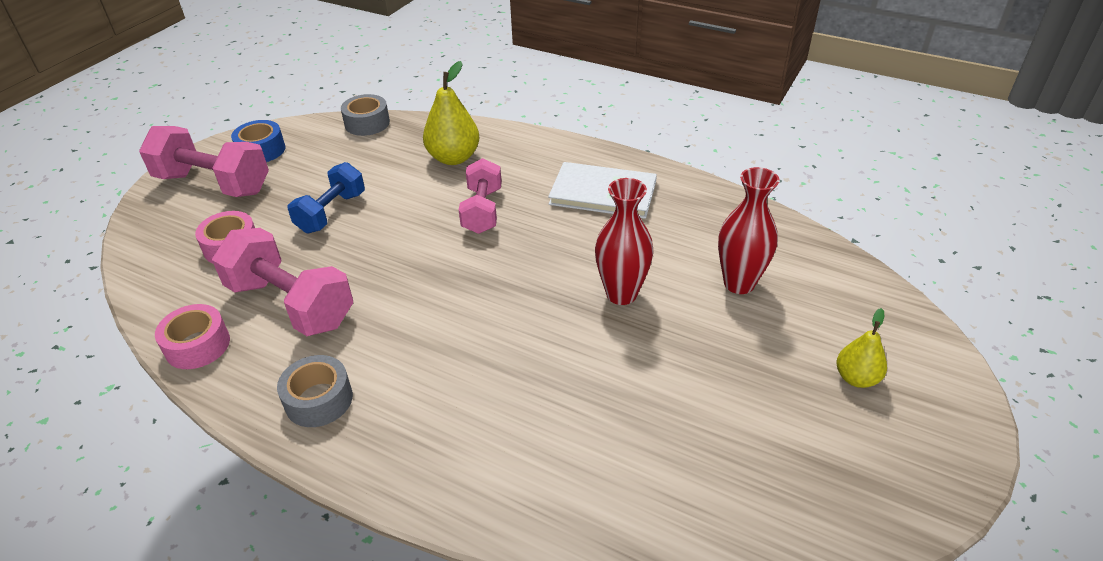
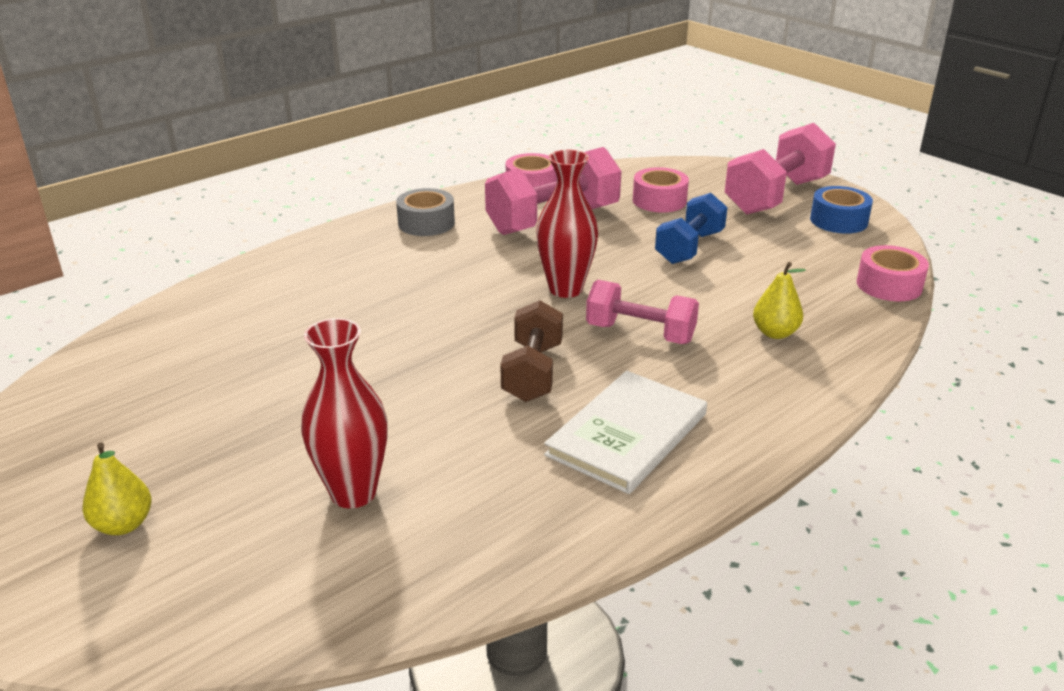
camera: 110 degrees right, 10 degrees down
blue dumbbell [287,162,365,233] -> blue dumbbell turned 75 degrees clockwise [655,193,728,264]
grey tape [341,94,390,136] -> pink tape [856,245,929,301]
yellow pear [423,61,479,165] -> yellow pear [753,262,806,339], size x0.61
red vase [595,178,653,305] -> red vase moved to [536,150,598,298]
none -> brown dumbbell [500,300,563,402]

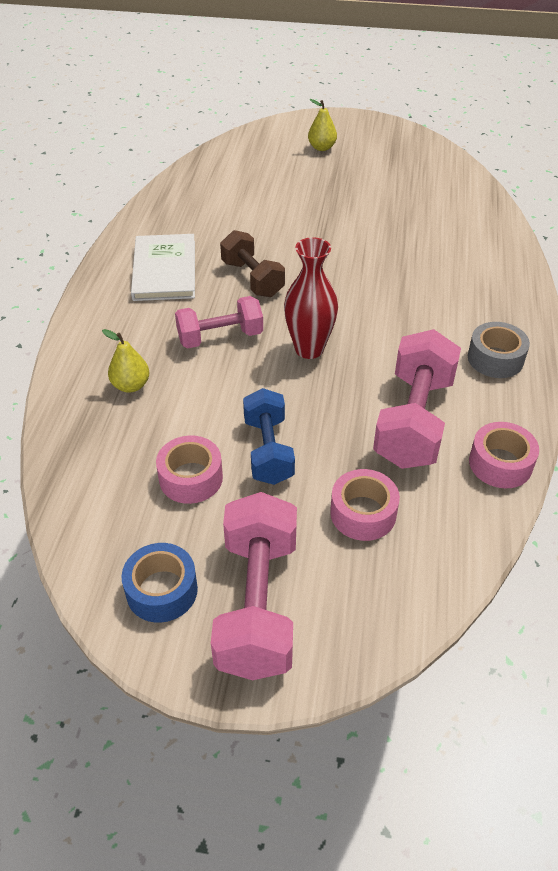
camera: 140 degrees right, 15 degrees up
red vase [301,318,388,508] -> none
pink tape [856,245,929,301] -> pink tape moved to [156,435,223,504]

